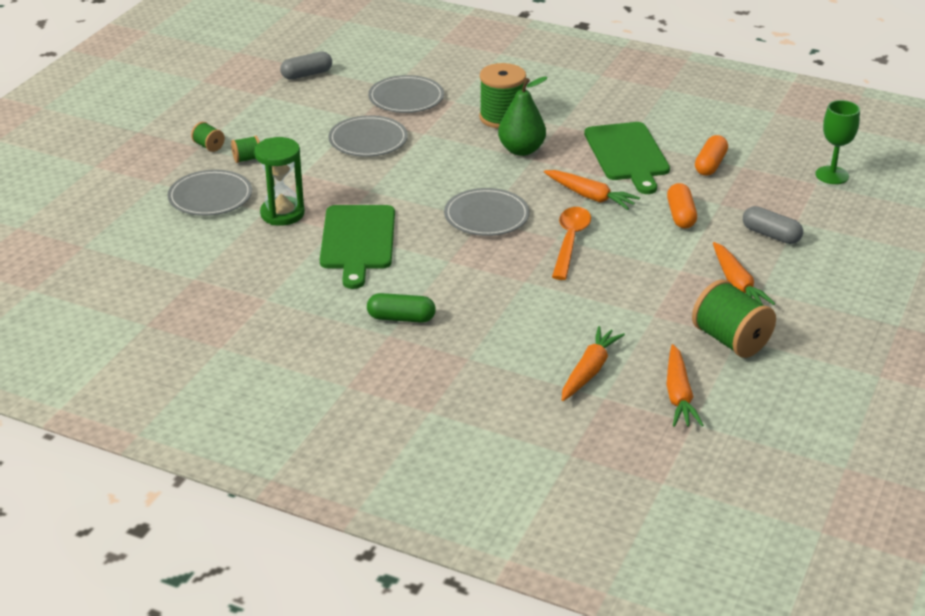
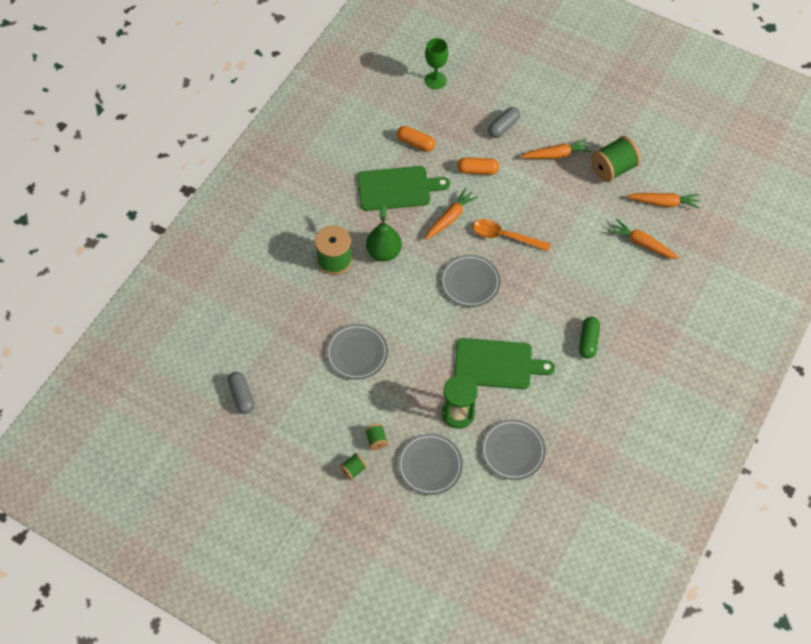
camera: 85 degrees left, 25 degrees up
grey plate [368,75,444,113] -> grey plate moved to [481,419,546,480]

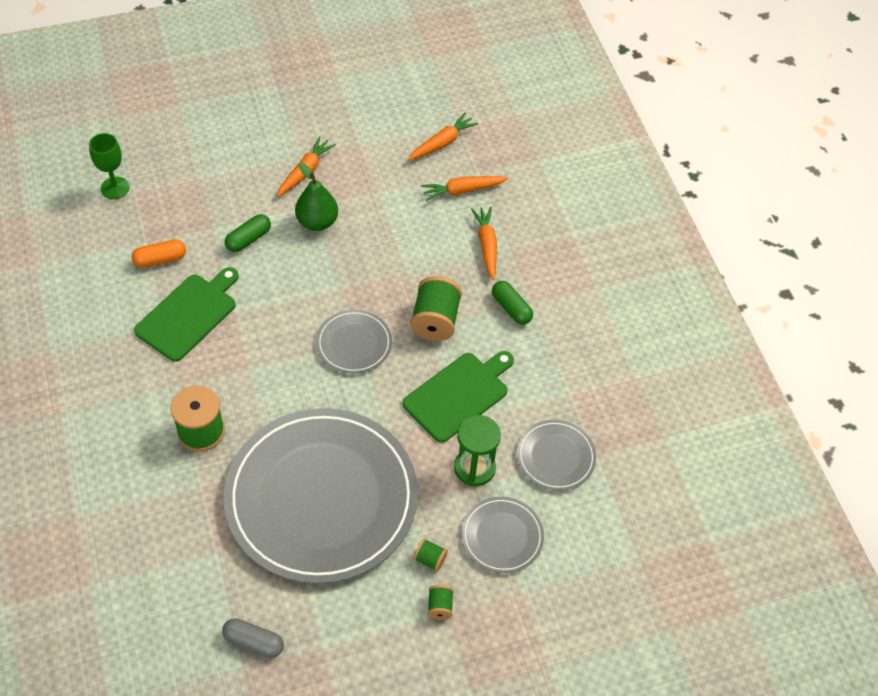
camera: 50 degrees left, 5 degrees down
grey plate [326,324,388,380] -> grey plate [224,408,418,584], size x2.34
green pear [366,205,402,261] -> green pear moved to [295,163,338,231]
orange carrot [425,188,478,240] -> orange carrot moved to [471,207,497,280]
orange capsule [457,157,499,175] -> green capsule [225,214,271,252]
orange spoon [472,219,551,251] -> none
grey capsule [488,107,520,138] -> none
green spool [591,136,641,182] -> green spool moved to [410,276,462,341]

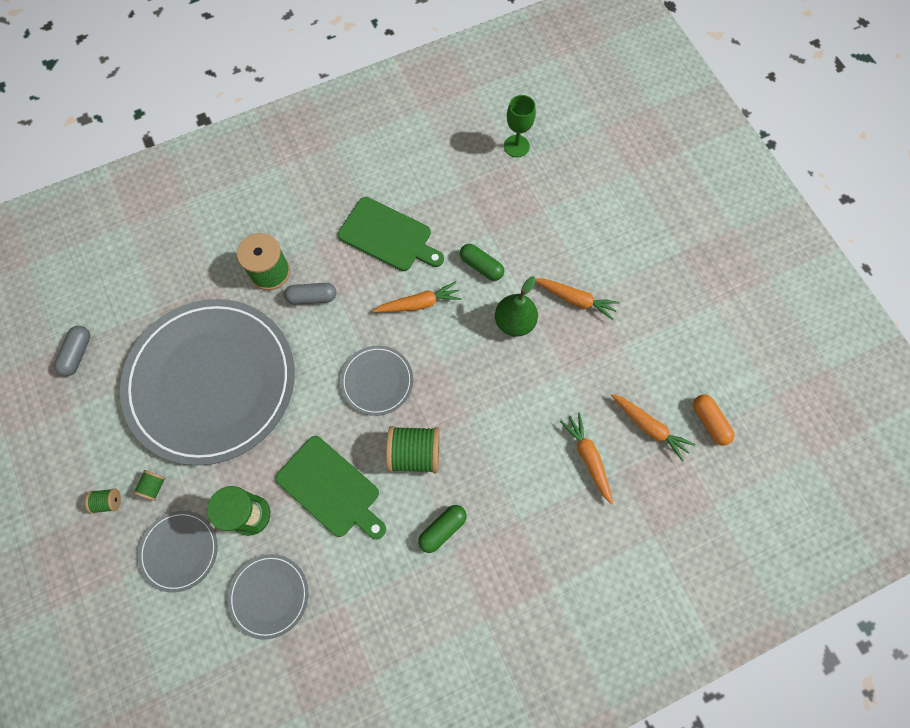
camera: 85 degrees right, 15 degrees up
orange capsule [132,239,186,268] -> orange capsule moved to [693,395,735,445]
orange carrot [471,207,497,280] -> orange carrot moved to [373,281,462,312]
none -> grey capsule [284,283,336,305]

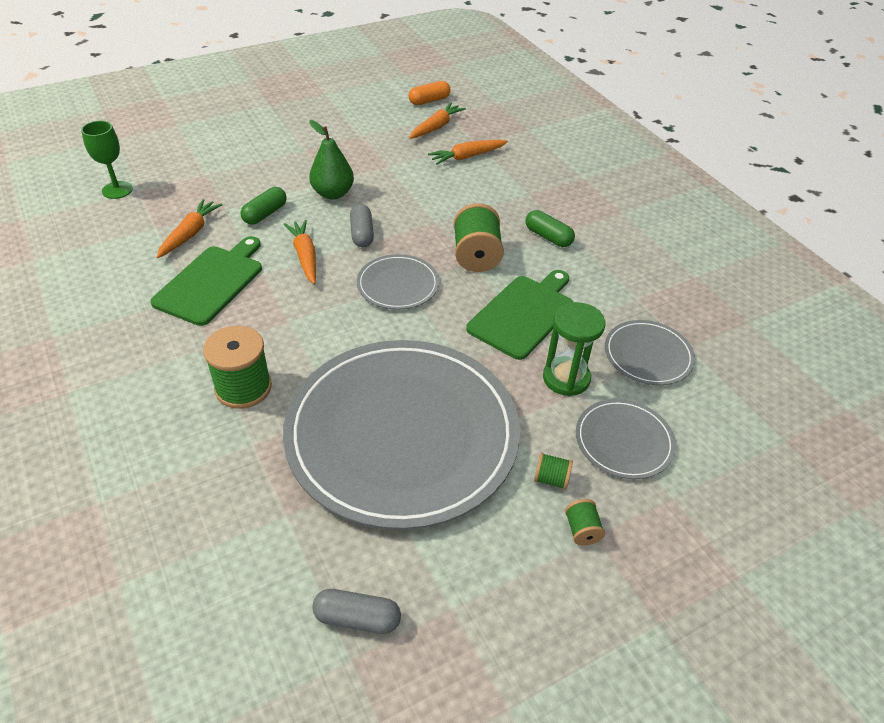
camera: 95 degrees left, 25 degrees down
grey capsule [284,283,336,305] -> grey capsule moved to [350,204,374,247]
orange carrot [535,278,620,320] -> orange carrot moved to [157,199,223,258]

